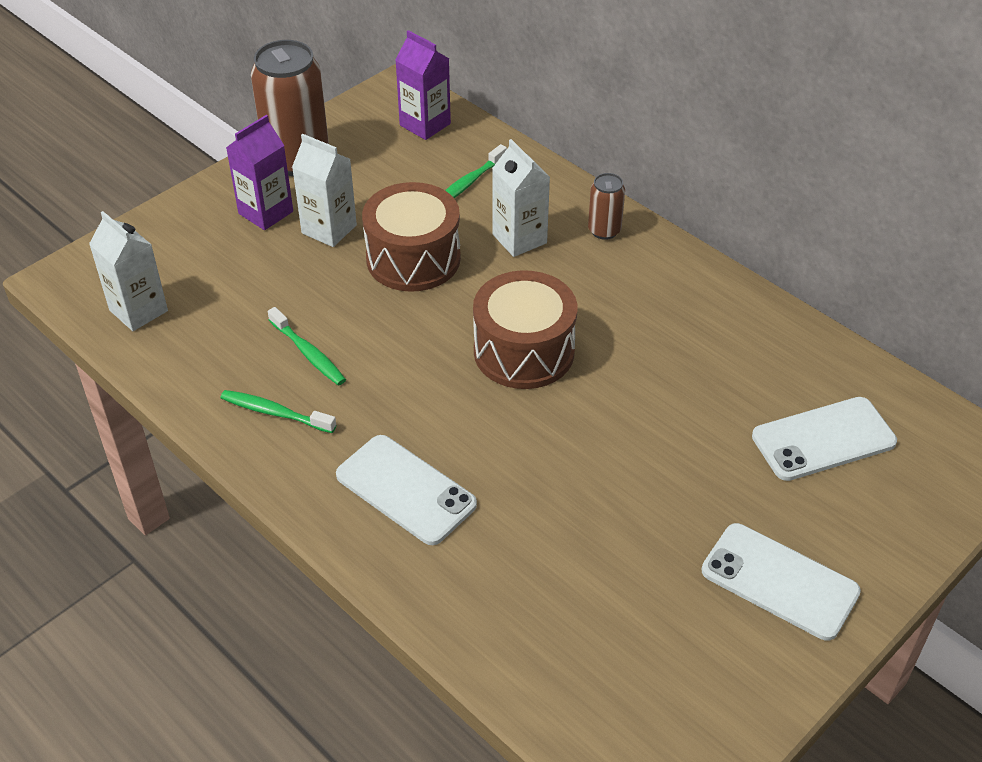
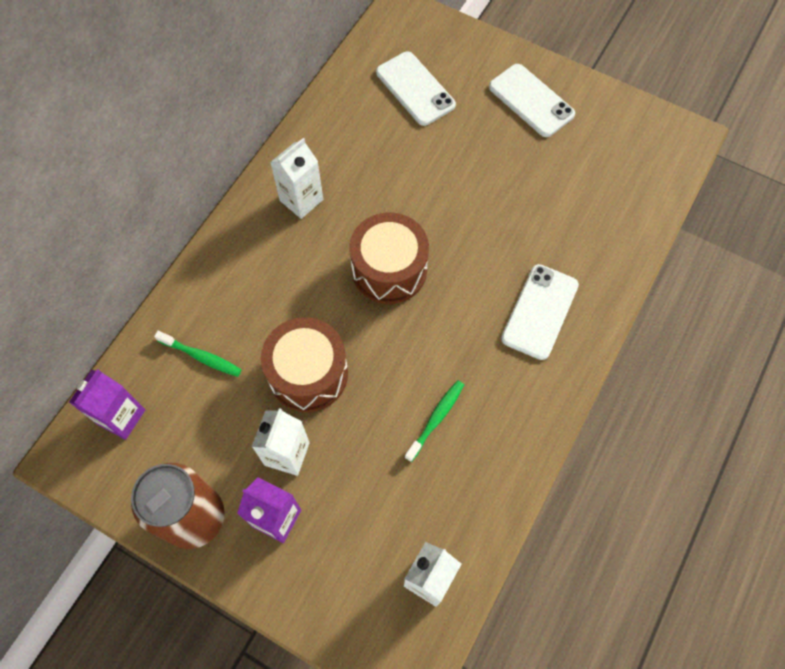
camera: 105 degrees left, 20 degrees up
green toothbrush [220,390,336,433] -> none
white carton [492,139,550,257] -> white carton moved to [270,138,323,219]
brown can [588,173,625,240] -> none
white phone [701,523,861,641] -> white phone turned 60 degrees counterclockwise [489,64,575,137]

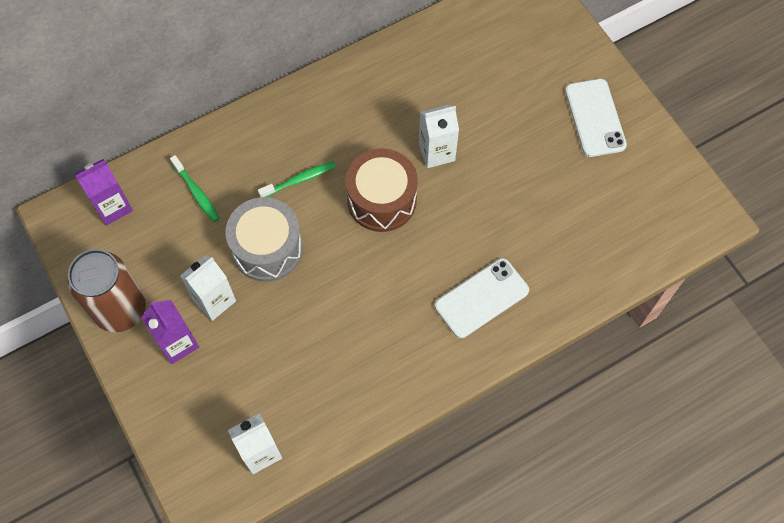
camera: 30 degrees right, 0 degrees up
brown drum [261,317,348,412] -> grey drum [225,197,303,282]
white carton [270,138,323,219] -> white carton moved to [419,104,459,168]
white phone [376,52,456,126] -> none
green toothbrush [405,380,464,462] -> green toothbrush moved to [258,161,336,197]

